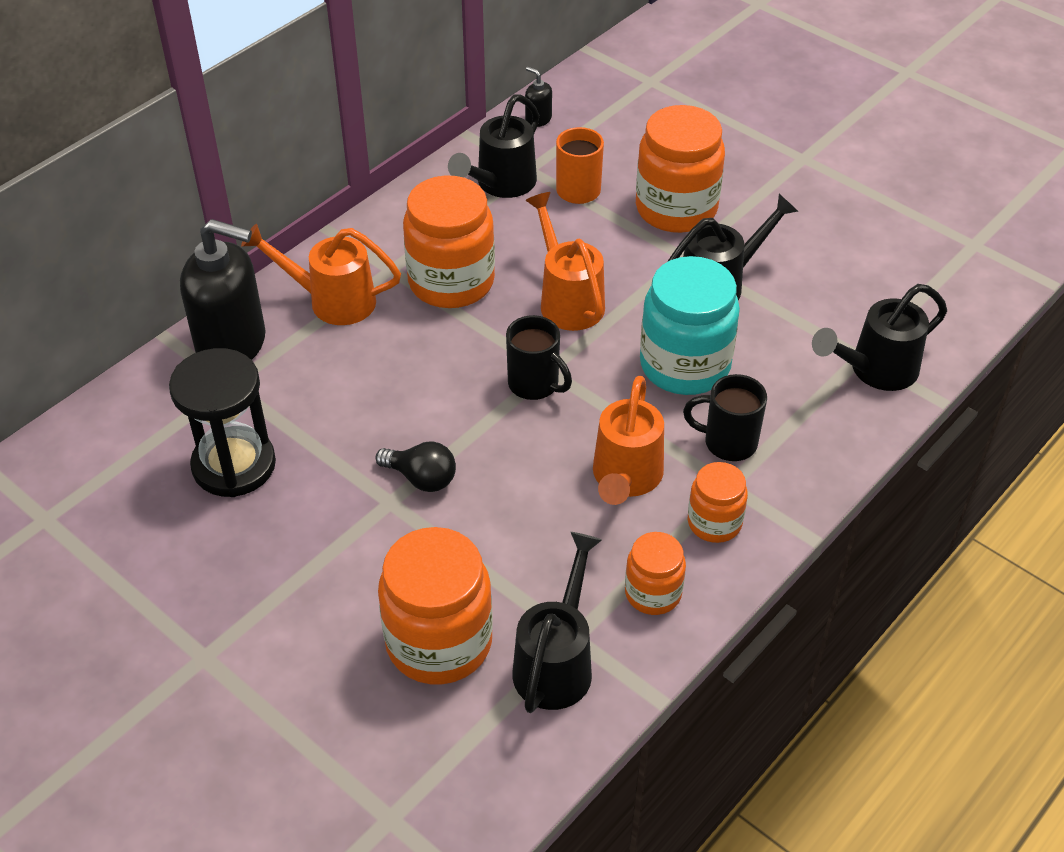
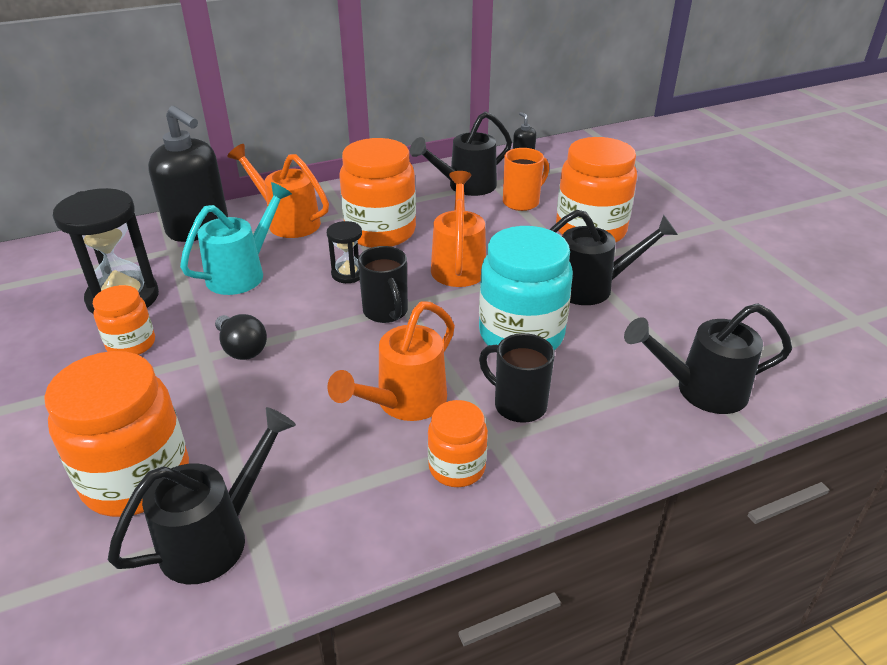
camera: 25 degrees right, 10 degrees down
orange jar [625,532,686,615] -> orange jar moved to [93,285,155,355]
none -> turquoise watering can [180,182,292,295]
none -> black hourglass [327,221,362,283]

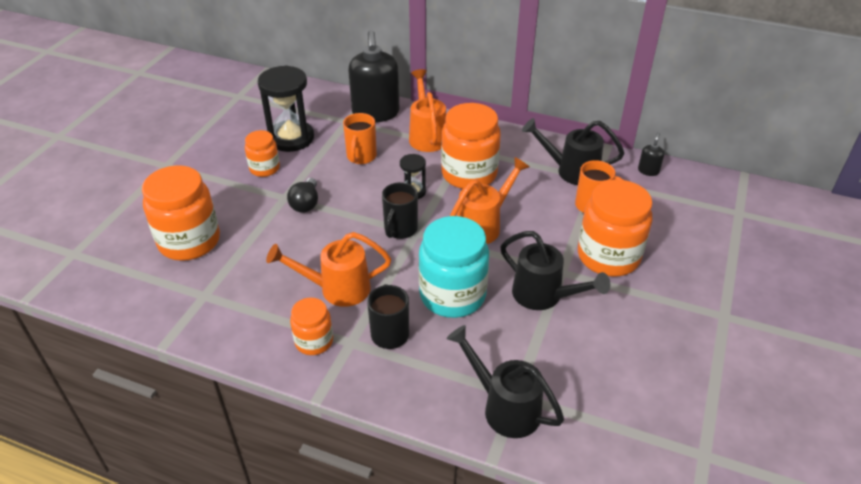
camera: 45 degrees right, 5 degrees up
black watering can [108,407,296,584] -> none
turquoise watering can [180,182,292,295] -> orange mug [343,113,377,164]

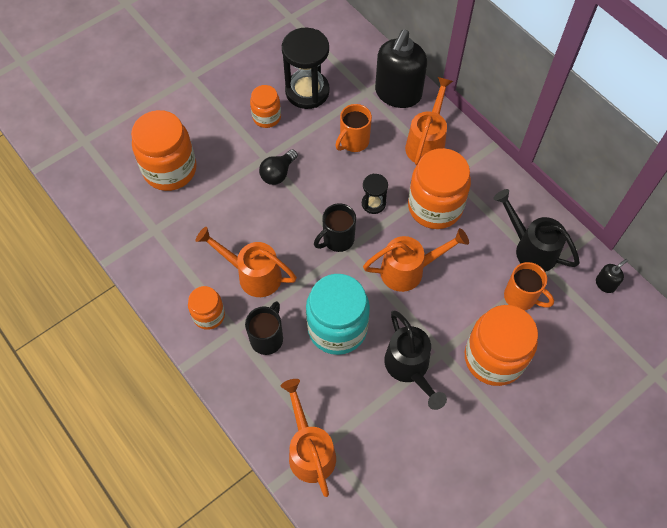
camera: 30 degrees right, 20 degrees up
black watering can [447,325,564,438] -> orange watering can [281,379,336,497]

